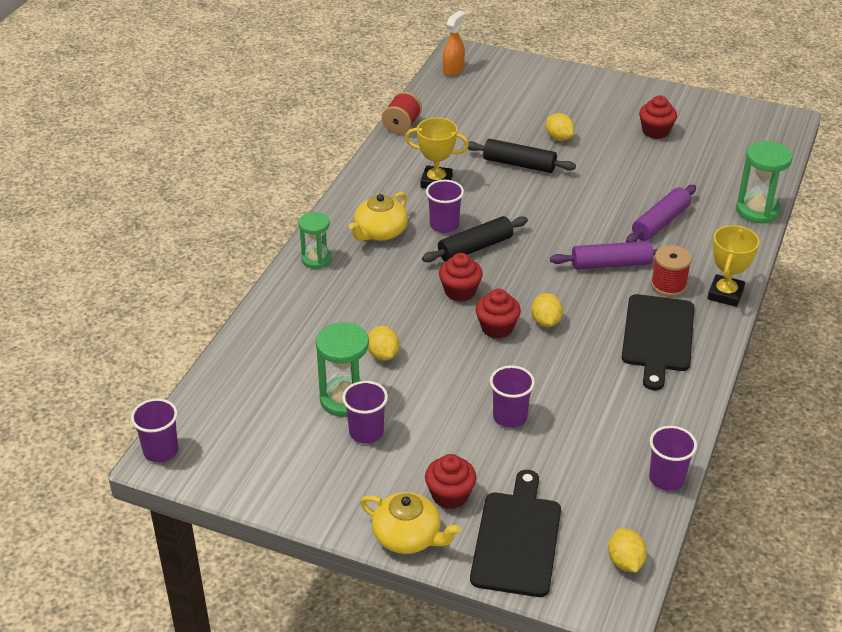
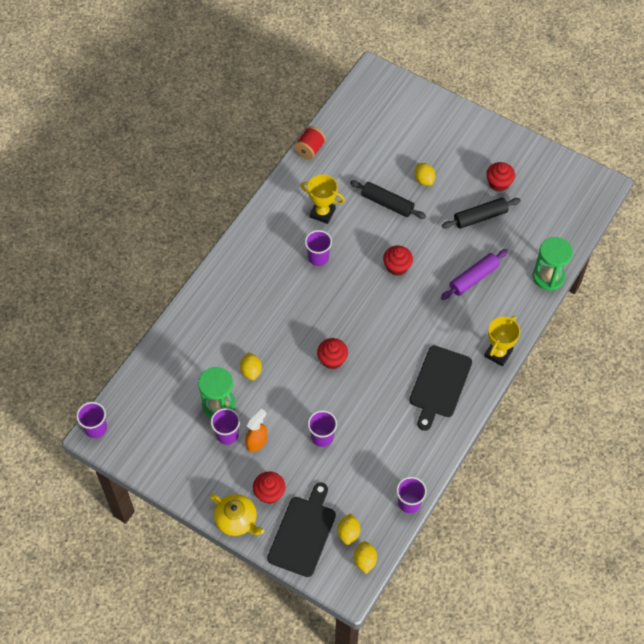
camera: 10 degrees right, 20 degrees up
green hourglass [299,212,332,269] -> none
yellow teapot [349,192,408,241] -> none
black rolling pin [422,216,528,262] -> black rolling pin moved to [441,198,521,229]
red cupcake [439,253,483,302] -> red cupcake moved to [383,245,413,276]
orange spray bottle [443,11,465,76] -> orange spray bottle moved to [245,409,267,452]
yellow lemon [531,293,563,327] -> yellow lemon moved to [337,513,360,545]
purple rolling pin [550,241,658,269] -> none
red spool [651,245,692,296] -> none

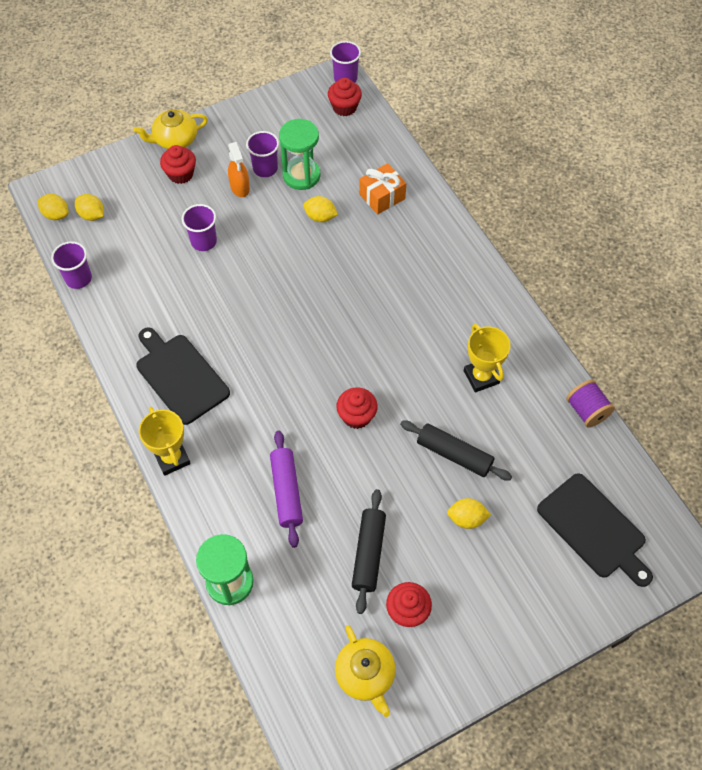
camera: 120 degrees right, 0 degrees up
black cutting board [267,482,336,577] -> black cutting board moved to [537,473,653,587]
red spool [294,126,326,160] -> purple spool [566,379,615,428]
yellow trophy [301,174,345,224] -> yellow trophy turned 75 degrees counterclockwise [464,324,511,392]
purple cup [305,230,332,266] -> none
red cupcake [317,338,348,369] -> red cupcake moved to [328,78,362,116]
black rolling pin [350,180,426,219] -> black rolling pin turned 60 degrees clockwise [400,421,512,481]
none -> yellow teapot [335,625,396,717]
none -> orange gift [359,163,406,214]

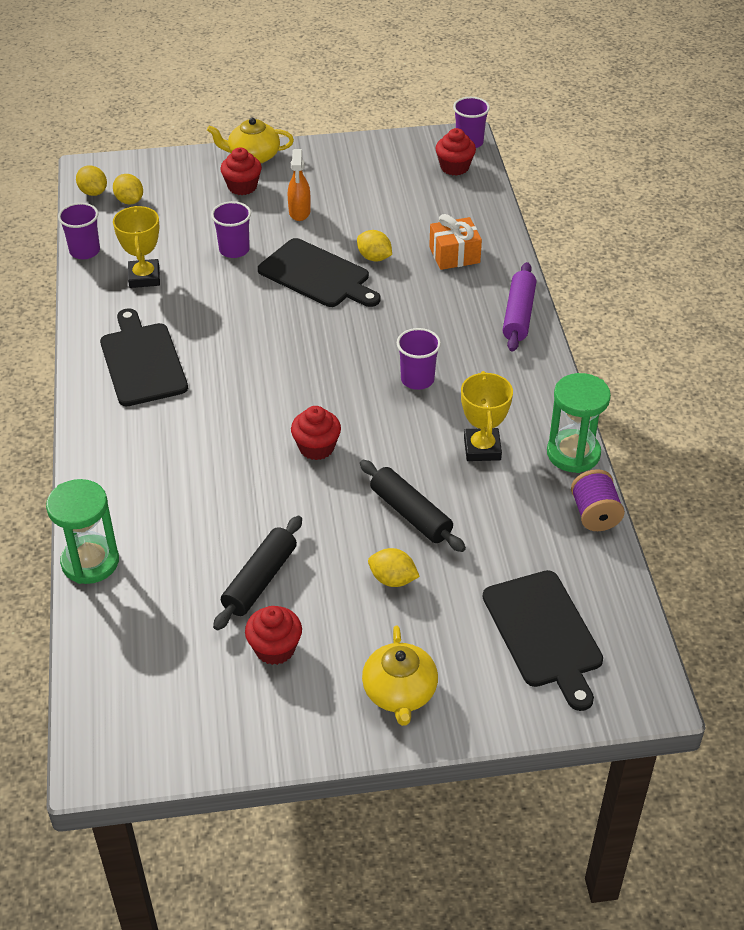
camera: 20 degrees right, 15 degrees down
yellow trophy [139,407,191,476] -> yellow trophy moved to [113,206,160,288]
purple cup [246,131,279,177] -> purple cup moved to [397,328,441,390]
purple rolling pin [270,431,303,548] -> purple rolling pin moved to [503,262,536,352]
green hourglass [279,119,320,190] -> green hourglass moved to [547,373,611,473]
yellow teapot [335,625,396,717] -> yellow teapot moved to [362,626,438,726]
none -> black cutting board [258,238,380,307]

